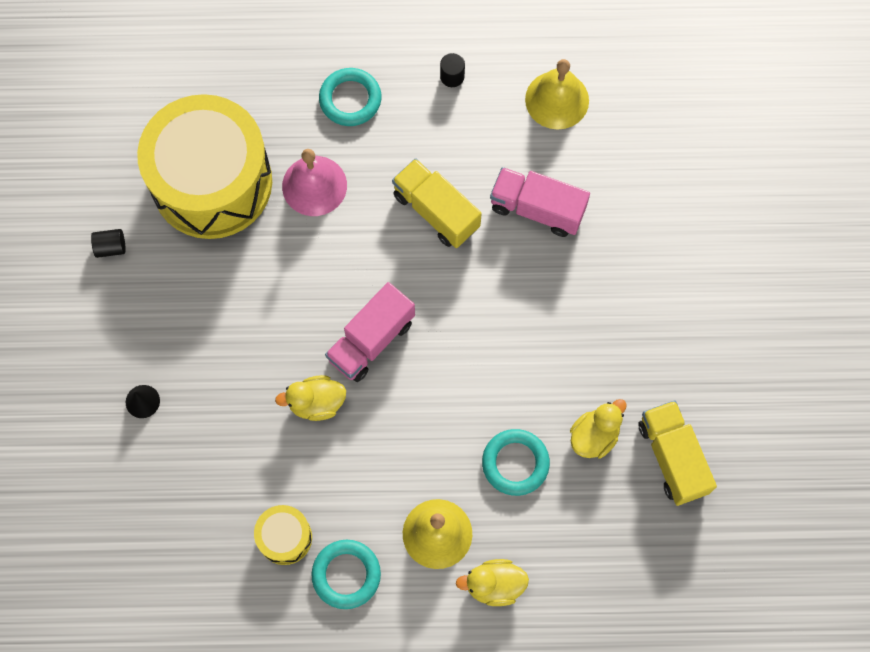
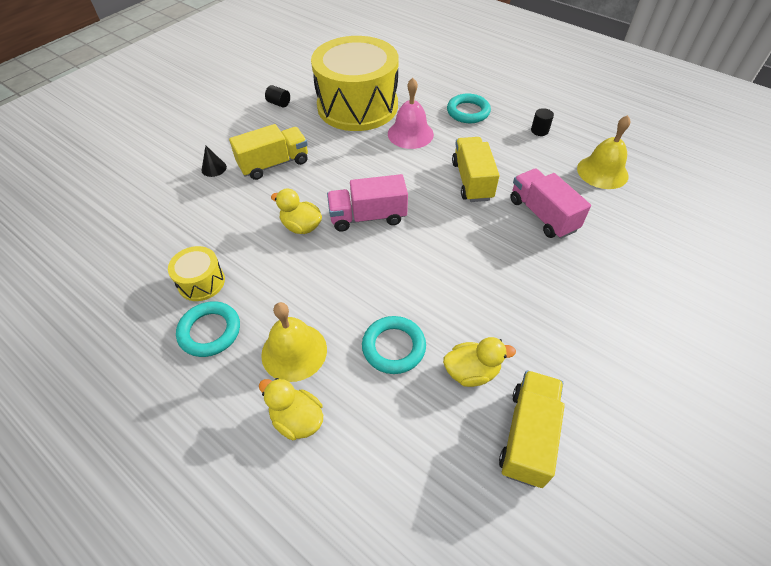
camera: 40 degrees right, 20 degrees down
none -> yellow truck [229,124,308,180]

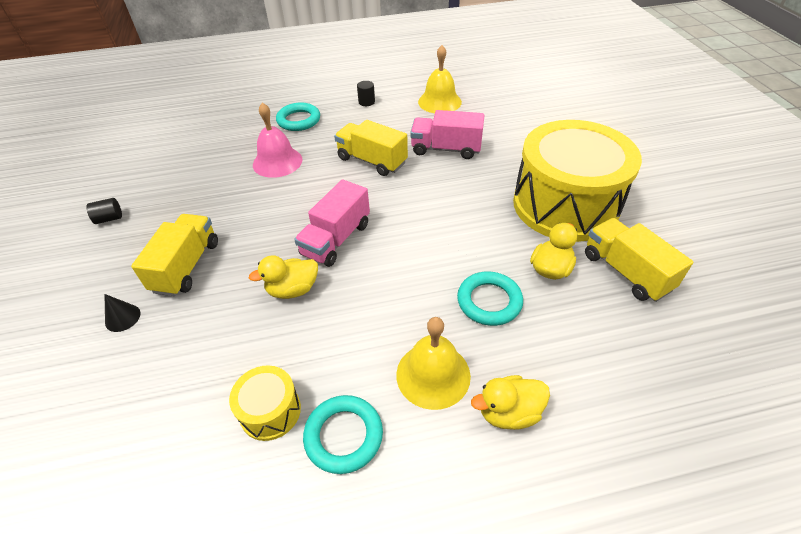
camera: 50 degrees left, 5 degrees down
yellow drum [311,36,399,131] -> yellow drum moved to [513,120,642,242]

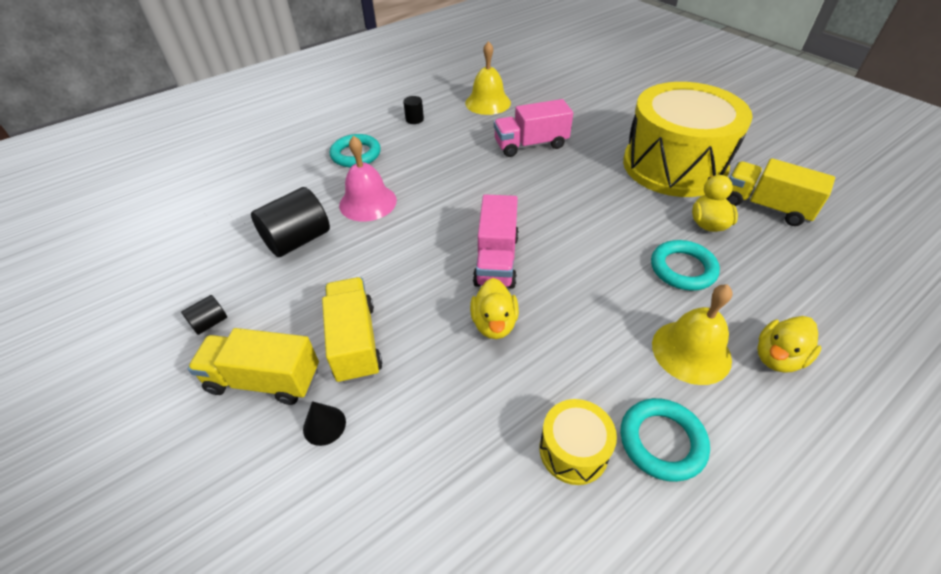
camera: 25 degrees left, 0 degrees up
yellow duck [249,255,318,299] -> yellow duck turned 45 degrees counterclockwise [470,278,519,339]
yellow truck [334,120,408,176] -> yellow truck moved to [188,328,319,405]
none -> black cylinder [251,187,330,257]

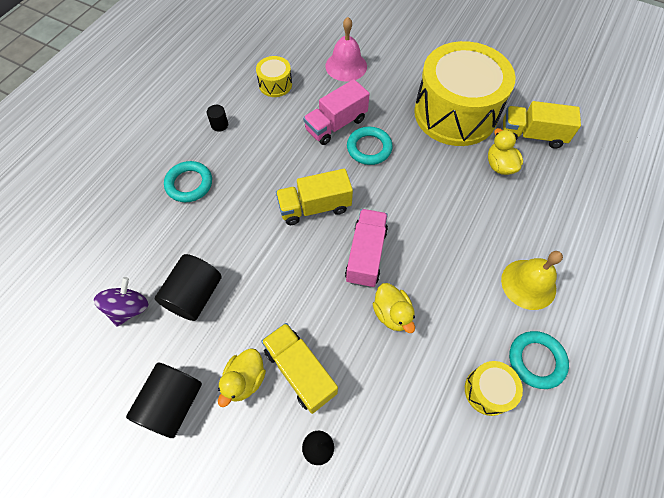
camera: 25 degrees left, 15 degrees up
black cylinder [181,295,227,335] -> black cylinder [126,363,202,438], size x2.07
yellow truck [188,328,319,405] -> yellow truck moved to [276,169,353,225]
pink bell [339,136,397,222] -> pink bell moved to [325,17,367,82]
yellow bell [465,41,511,115] -> yellow drum [256,56,292,97]
pink truck [473,194,519,289] -> pink truck turned 150 degrees counterclockwise [345,209,388,288]
turquoise ring [651,240,720,291] -> turquoise ring moved to [347,127,393,165]
yellow duck [757,316,821,373] -> yellow duck moved to [218,348,266,407]
none -> purple spinning top [94,277,148,327]

